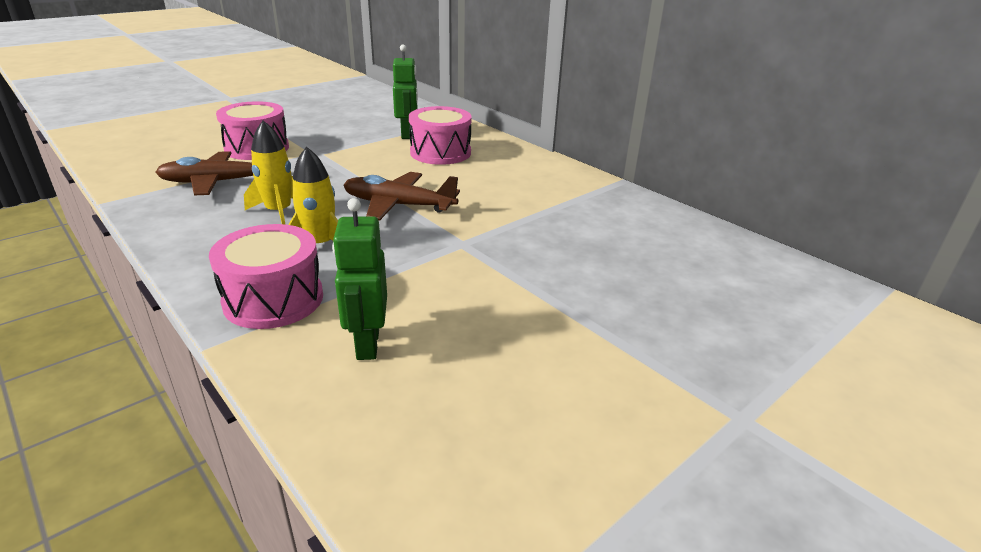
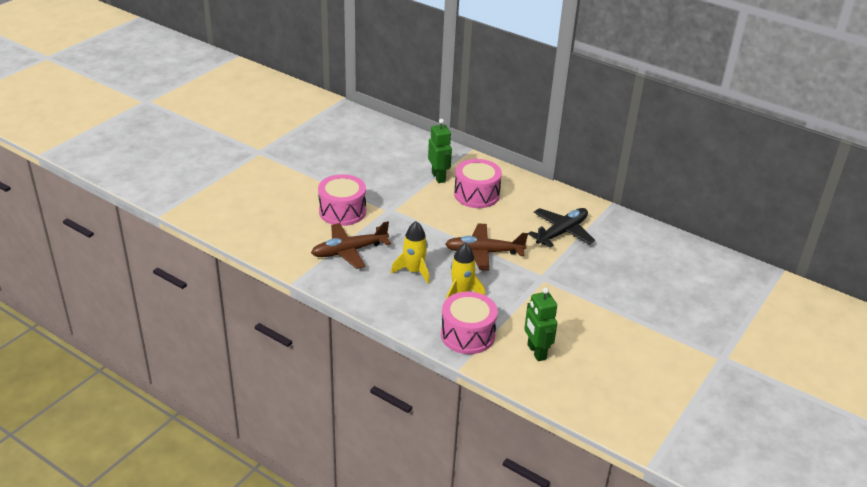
camera: 15 degrees left, 5 degrees up
none -> black plane [528,208,595,248]

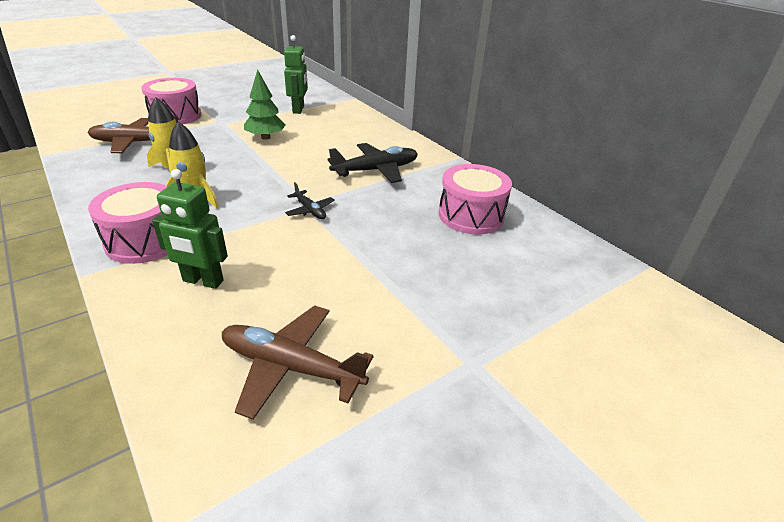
camera: 20 degrees right, 0 degrees up
brown plane [445,224,528,270] -> brown plane moved to [222,305,374,420]
pink drum [454,159,502,208] -> pink drum moved to [439,164,512,234]
green robot [524,287,557,361] -> green robot turned 75 degrees counterclockwise [152,169,228,289]
none -> green tree [244,69,286,140]
none -> black plane [285,182,335,219]

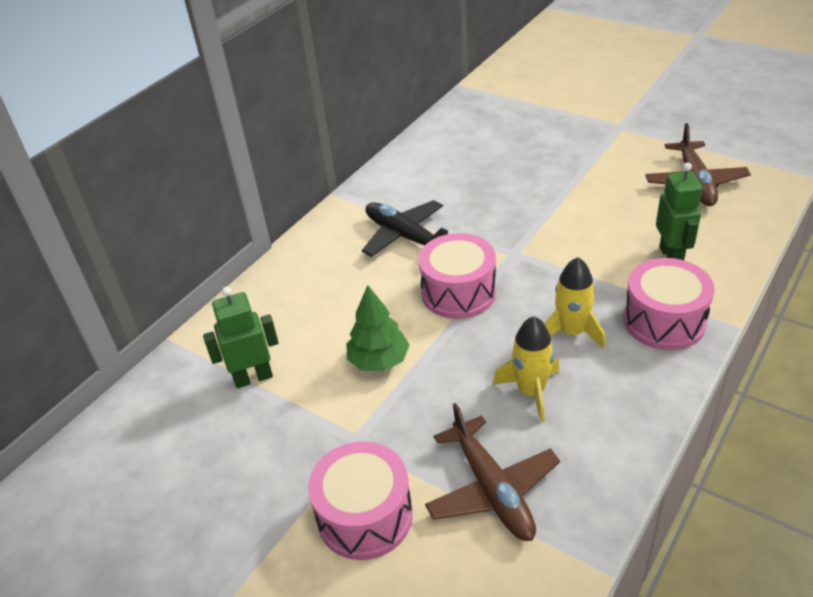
camera: 105 degrees left, 5 degrees up
black plane [285,182,335,219] -> none
pink drum [439,164,512,234] -> pink drum moved to [418,233,496,319]

